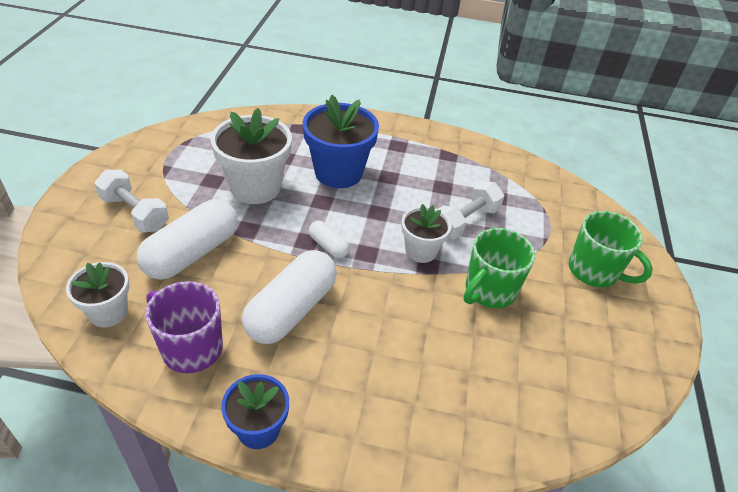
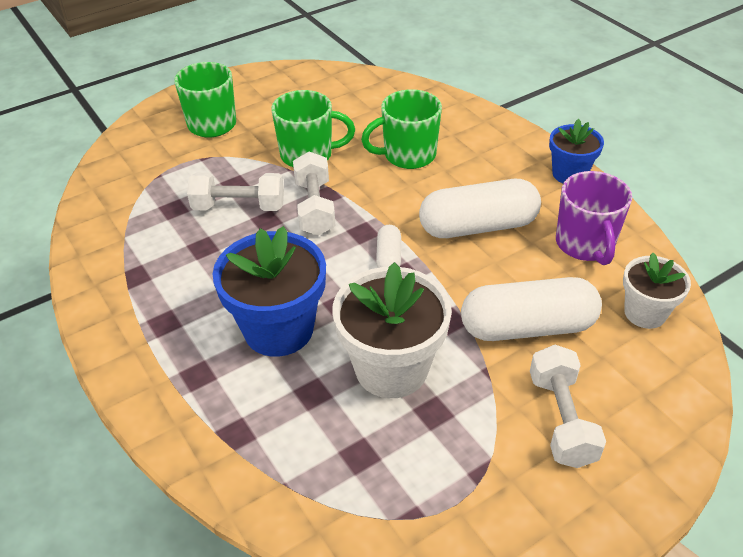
camera: 130 degrees left, 0 degrees up
white flower pot [401,204,451,263] -> white dumbbell [293,151,336,236]
none -> green mug [361,89,442,169]

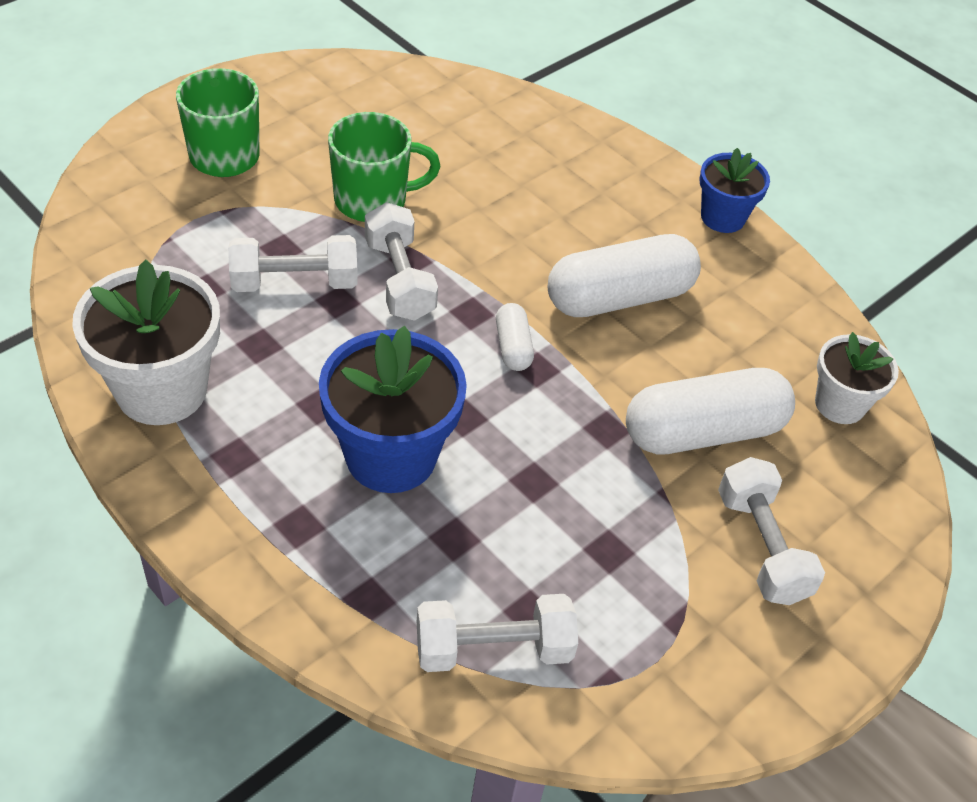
camera: 15 degrees left, 5 degrees up
white flower pot [332,262,452,398] -> white flower pot moved to [72,260,220,425]
green mug [361,89,442,169] -> none
purple mug [556,171,632,265] -> none
none -> white dumbbell [417,594,578,672]

